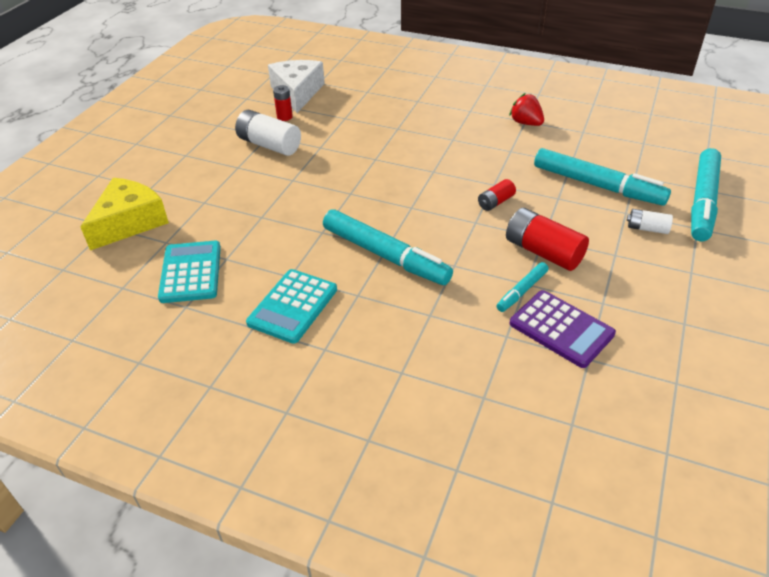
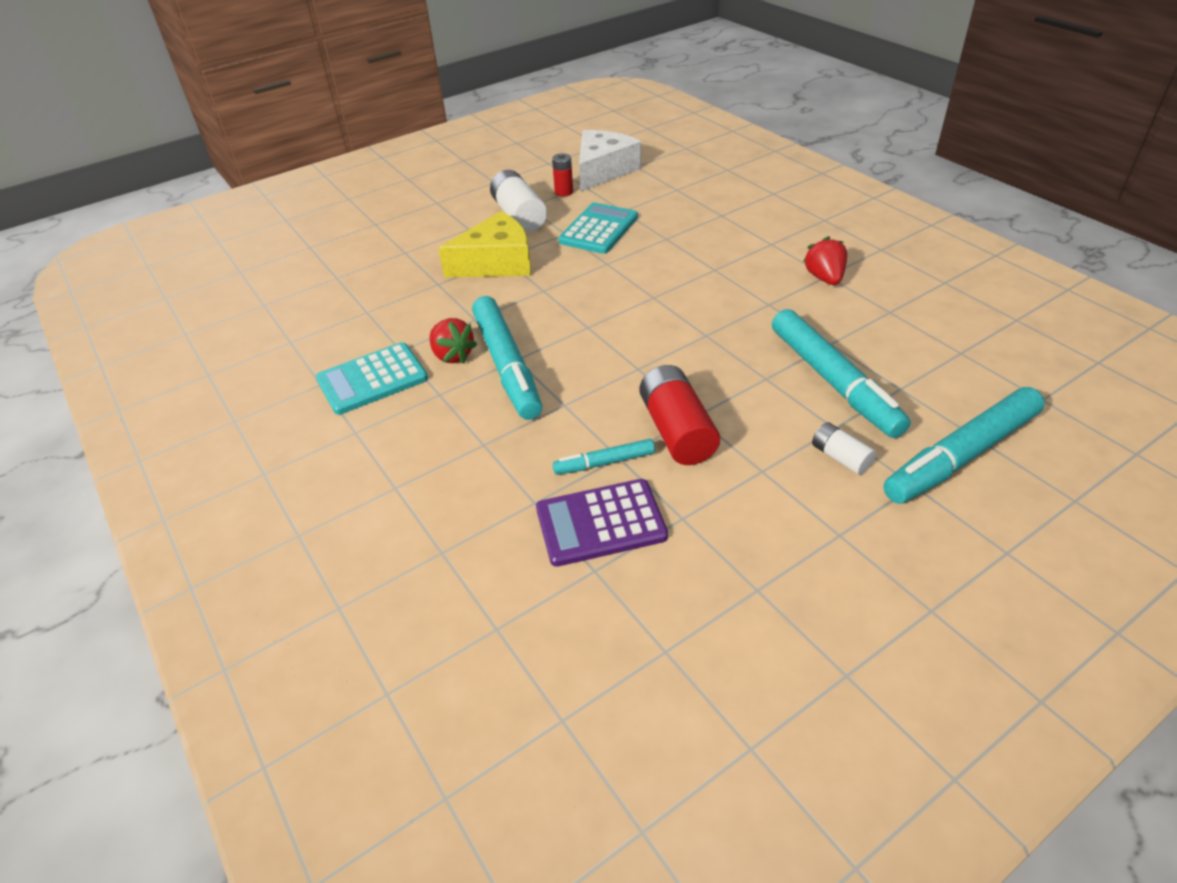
camera: 35 degrees right, 0 degrees up
yellow cheese [80,178,169,251] -> yellow cheese moved to [438,211,531,278]
turquoise calculator [158,241,221,303] -> turquoise calculator moved to [558,202,638,254]
red battery [478,179,516,211] -> none
purple calculator [509,290,616,368] -> purple calculator turned 90 degrees clockwise [536,479,668,567]
none -> red strawberry [429,318,477,364]

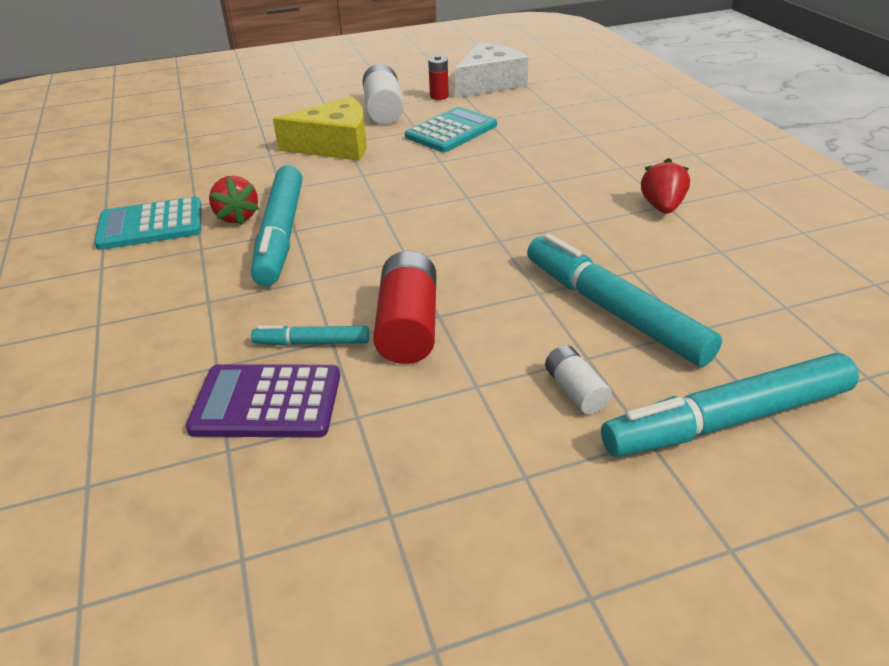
camera: 15 degrees right, 5 degrees down
turquoise marker [772,309,911,438] -> turquoise marker turned 150 degrees clockwise [527,234,722,367]

